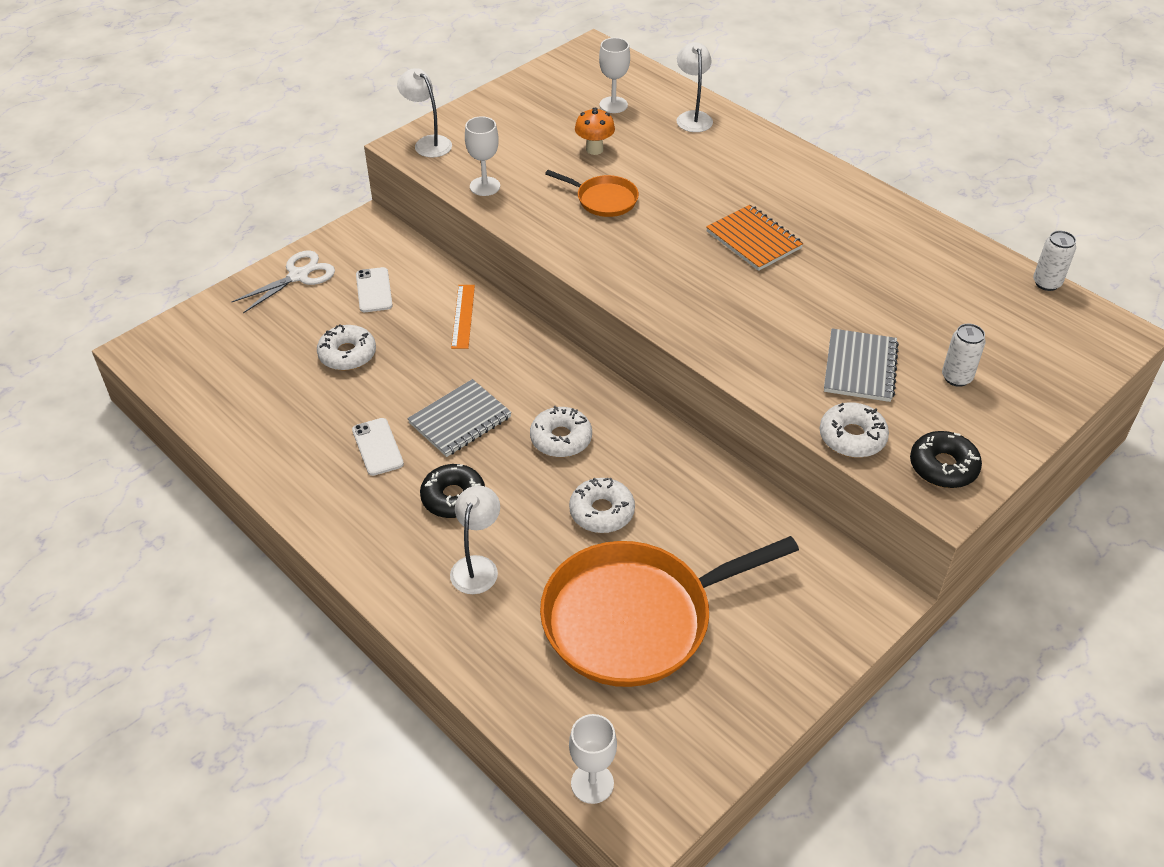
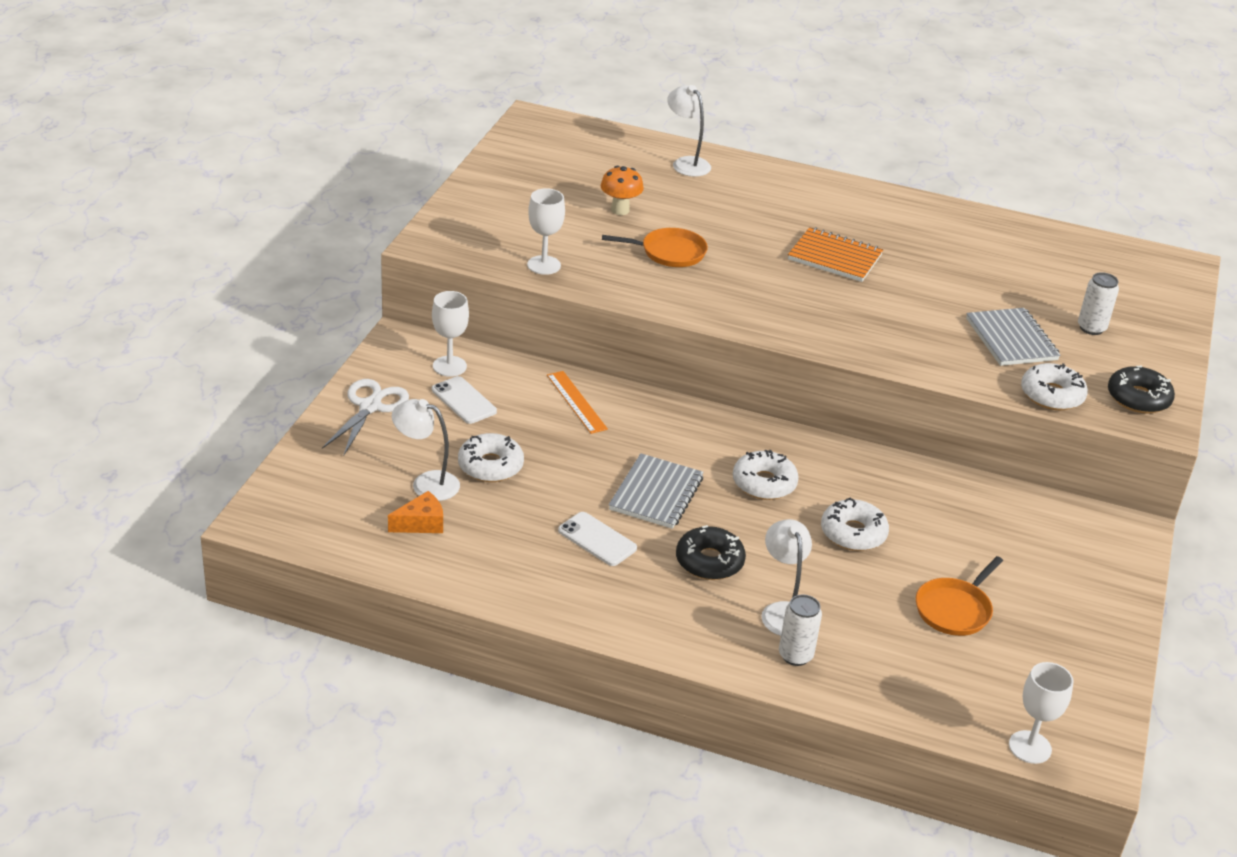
camera: 30 degrees left, 10 degrees down
white lamp [397,68,452,158] -> white lamp moved to [392,399,460,501]
orange pan [540,536,799,687] -> orange pan [916,556,1003,636], size x0.46
white goblet [599,38,630,113] -> white goblet moved to [432,291,469,377]
white can [1033,231,1076,291] -> white can moved to [779,595,822,666]
none -> orange cheese [388,491,443,533]

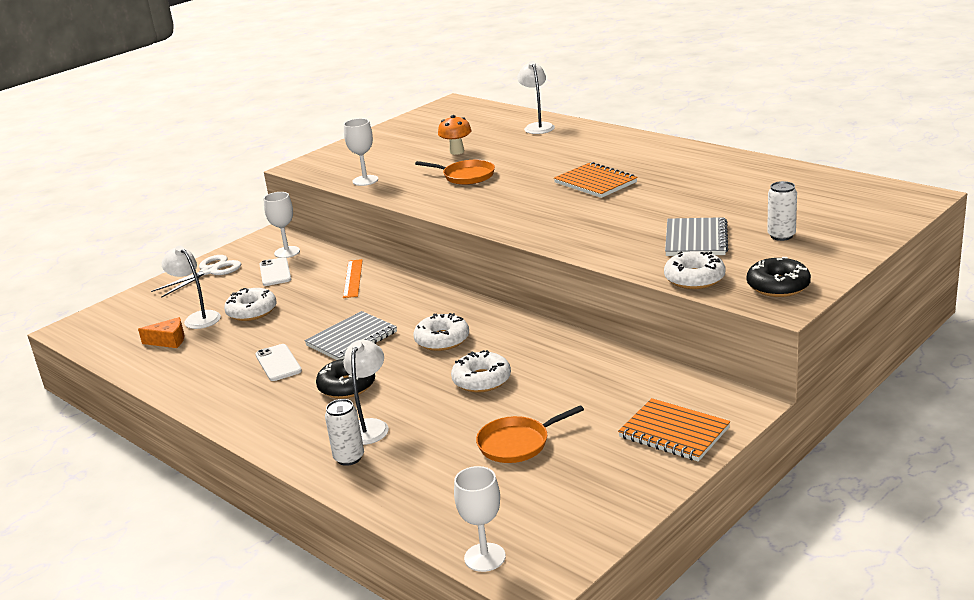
camera: 30 degrees right, 10 degrees down
none -> orange notebook [618,398,730,462]

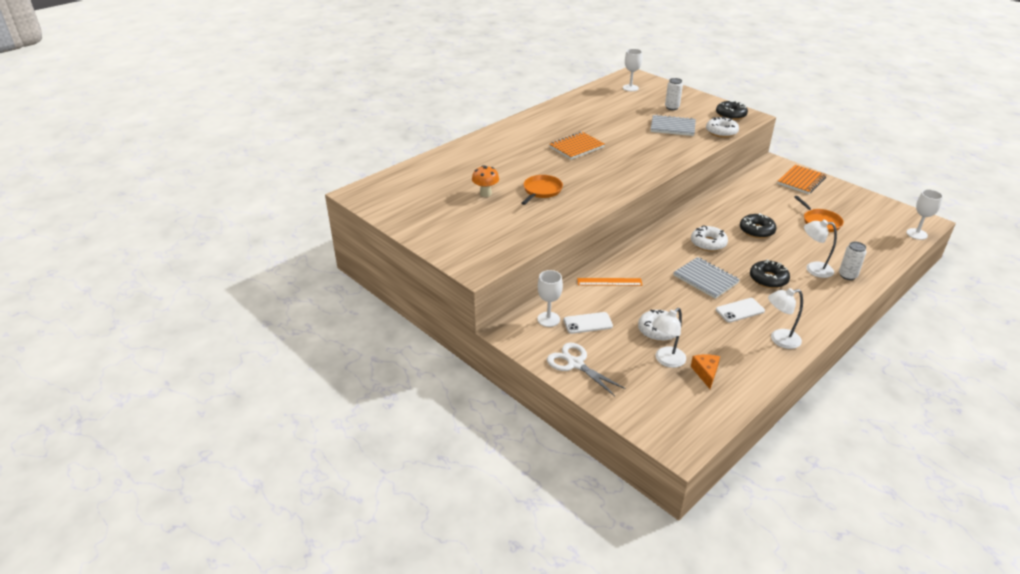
camera: 90 degrees left, 10 degrees up
white goblet [344,118,378,186] -> white goblet moved to [623,49,642,91]
white donut [451,350,511,392] -> black donut [740,213,777,238]
white lamp [517,61,555,134] -> white lamp moved to [768,288,803,349]

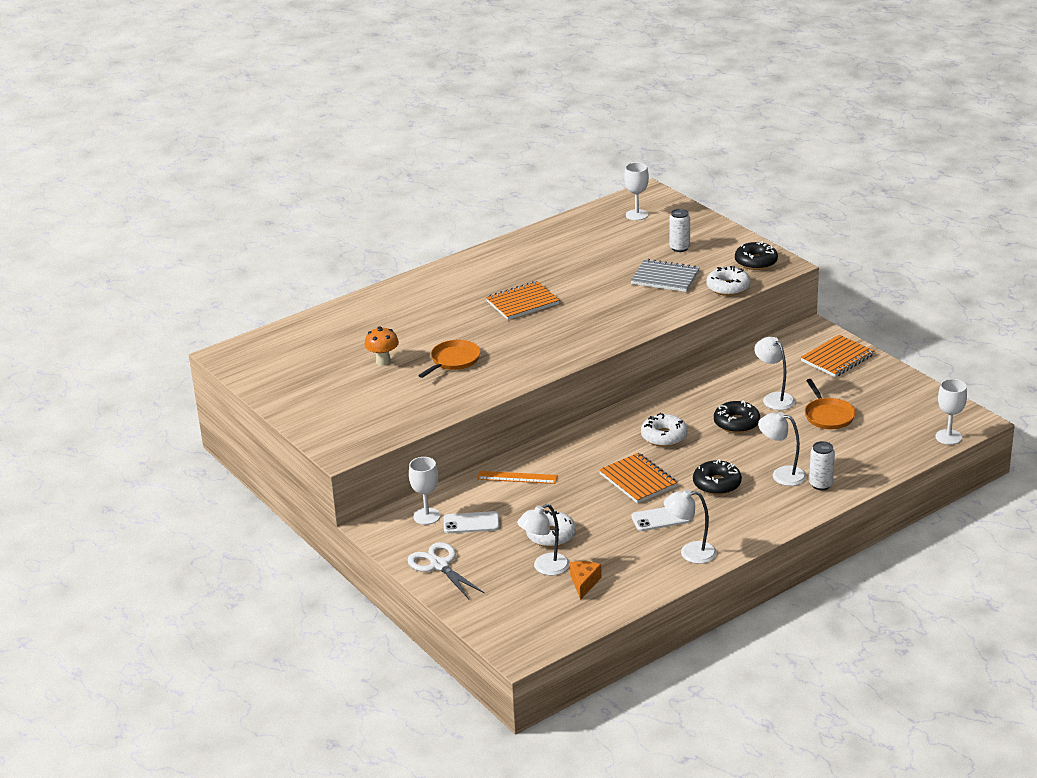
camera: 10 degrees right, 5 degrees down
grey notebook [673,257,740,299] -> orange notebook [599,453,677,503]
none -> white lamp [754,337,795,410]

